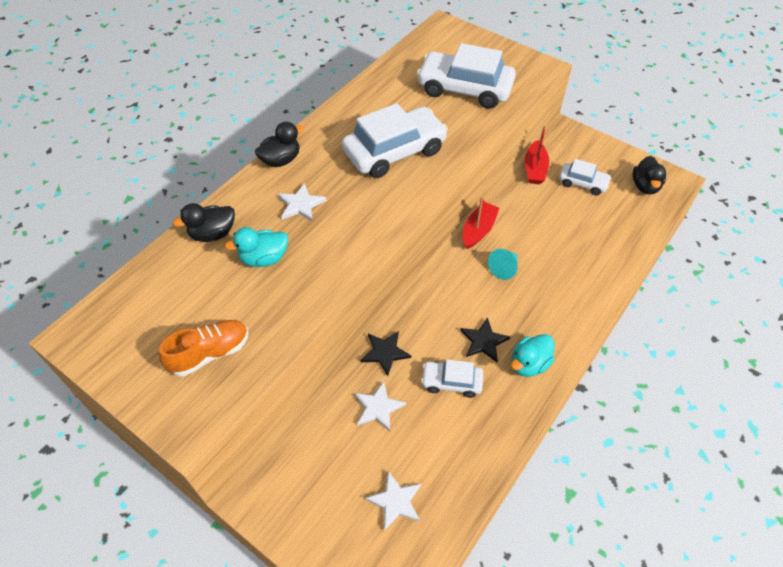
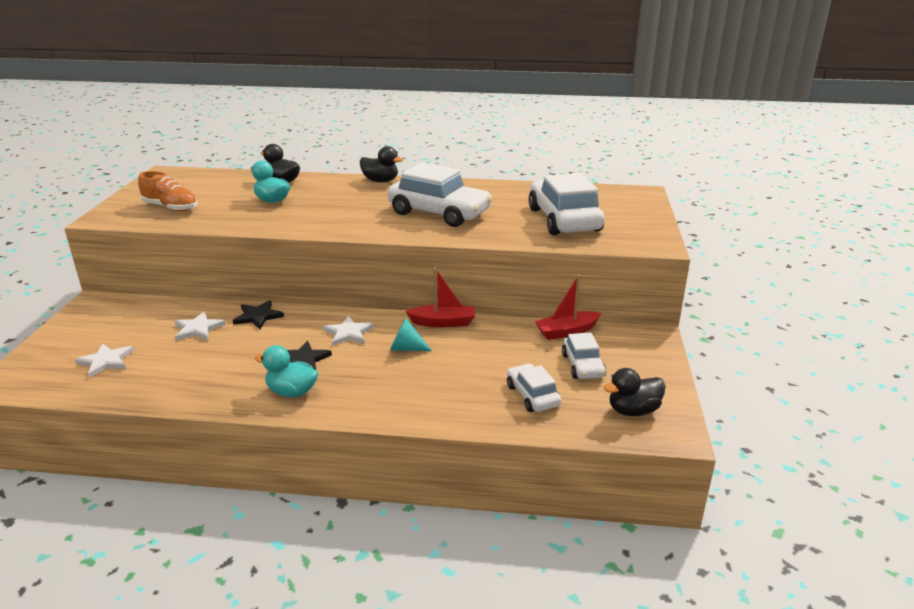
camera: 60 degrees right, 25 degrees down
white star [278,183,327,222] -> white star moved to [323,315,374,346]
white car [421,360,483,398] -> white car moved to [507,364,561,412]

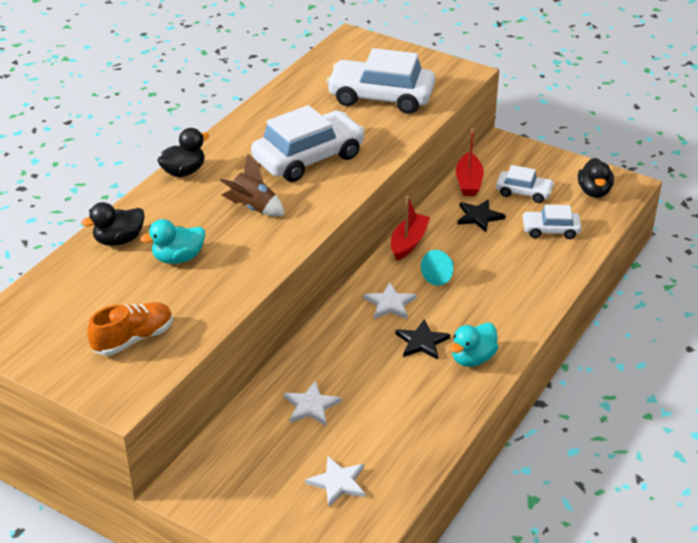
camera: 65 degrees left, 10 degrees up
black star [233,300,284,330] -> black star moved to [458,199,506,232]
none -> brown rocket [220,154,284,216]

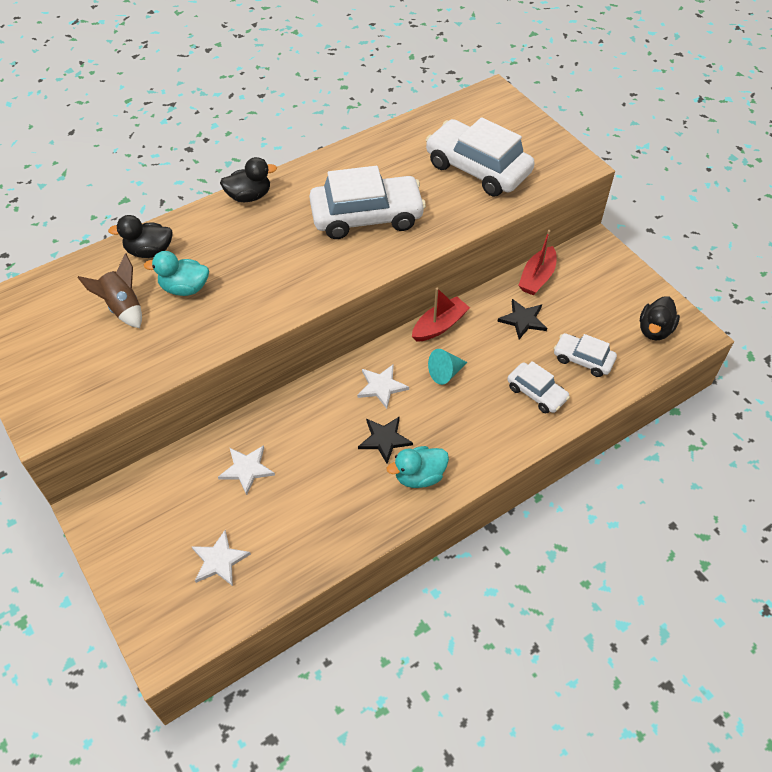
camera: 25 degrees right, 15 degrees up
orange shoe [87,302,173,356] -> none
brown rocket [220,154,284,216] -> brown rocket moved to [77,253,142,328]
white car [496,165,555,203] -> white car moved to [507,361,570,414]

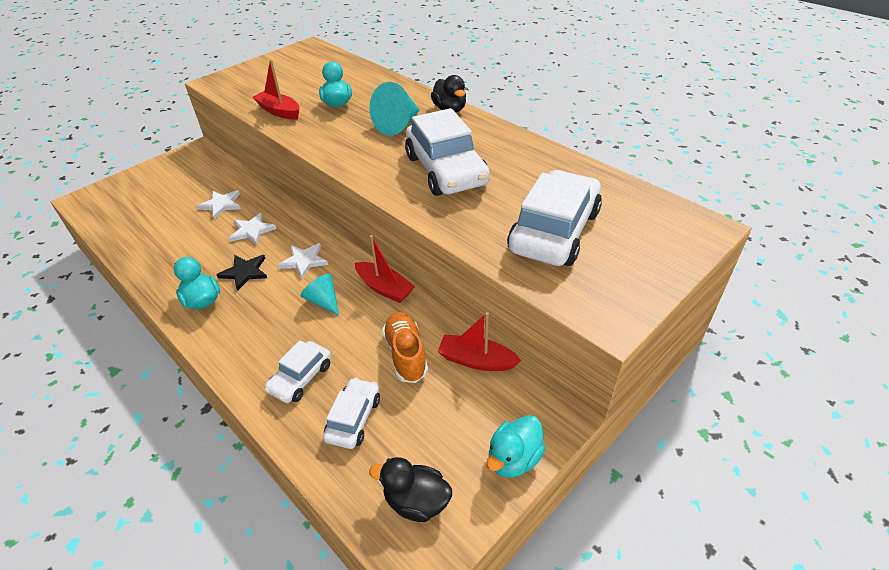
camera: 80 degrees right, 10 degrees down
brown rocket [77,253,142,328] -> none
black duck [108,215,173,258] -> none
white star [191,530,251,586] -> white star moved to [229,213,277,245]
black star [497,299,547,339] -> orange shoe [382,312,428,383]
none -> red boat [253,60,300,120]
none -> turquoise cone [370,82,420,136]
none -> turquoise duck [487,415,546,478]

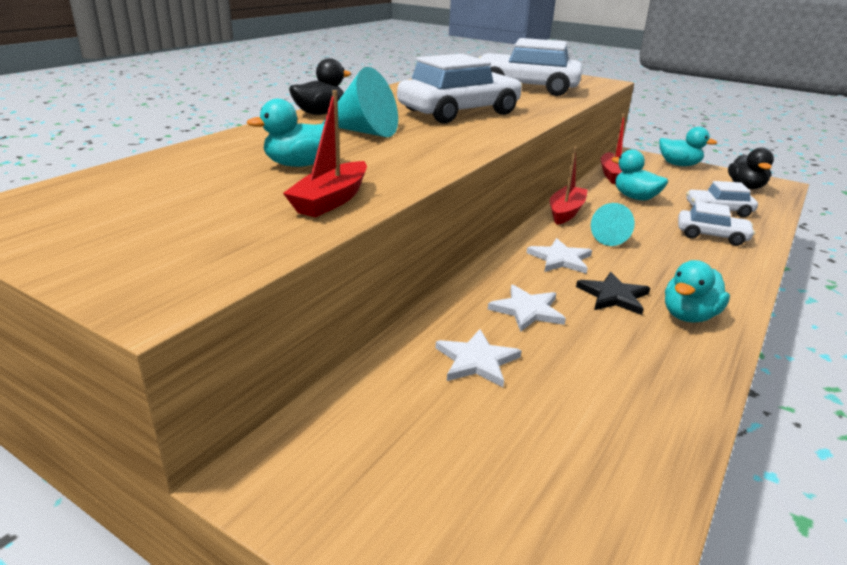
camera: 105 degrees left, 15 degrees down
orange shoe [382,312,428,383] -> turquoise duck [611,149,668,200]

